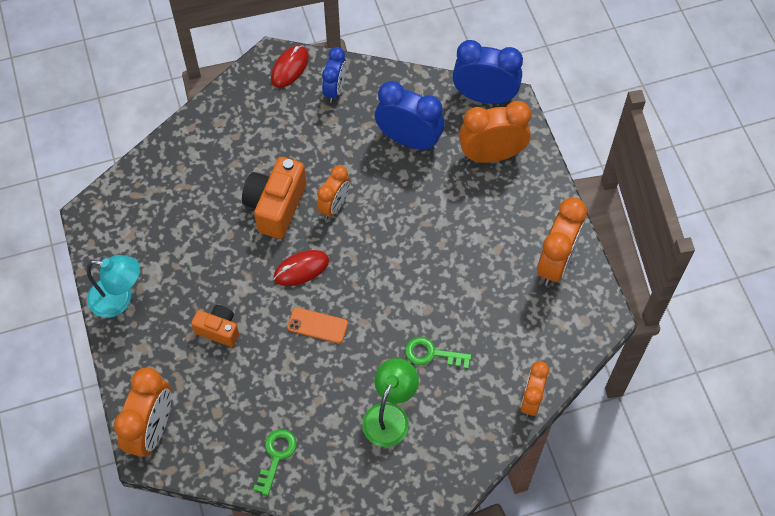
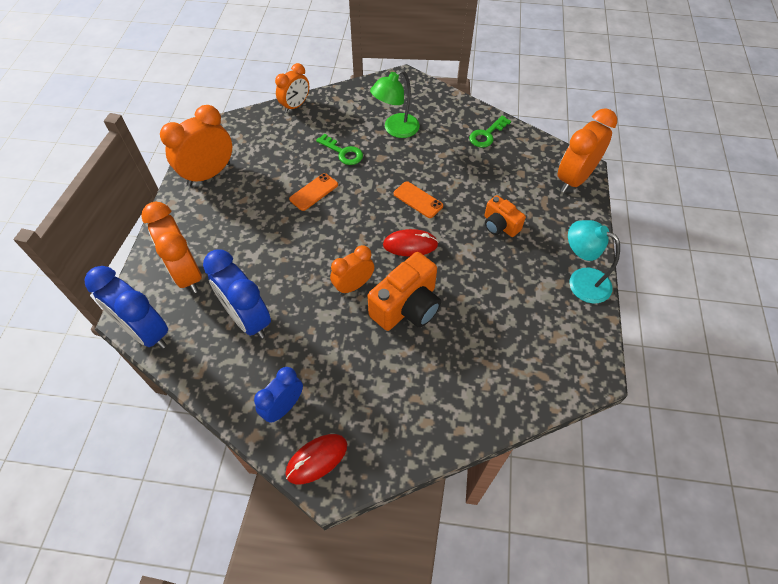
camera: 155 degrees left, 5 degrees down
orange clock [459,101,531,163] -> orange clock turned 45 degrees clockwise [141,202,202,293]
none -> orange phone [289,173,338,211]

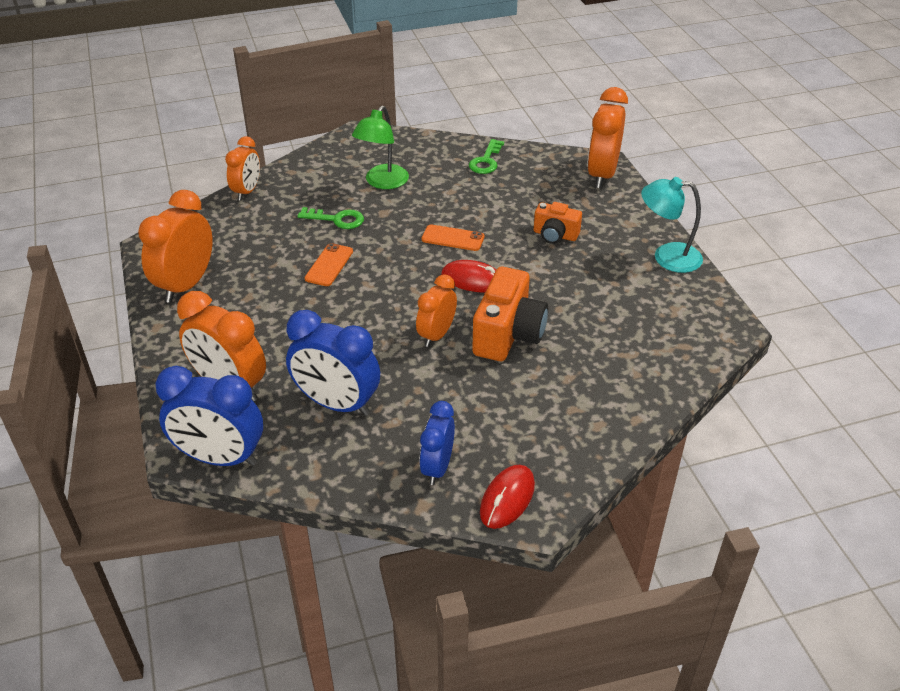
camera: 25 degrees left, 15 degrees down
red mouse [383,229,439,256] -> red mouse turned 45 degrees clockwise [441,260,496,293]

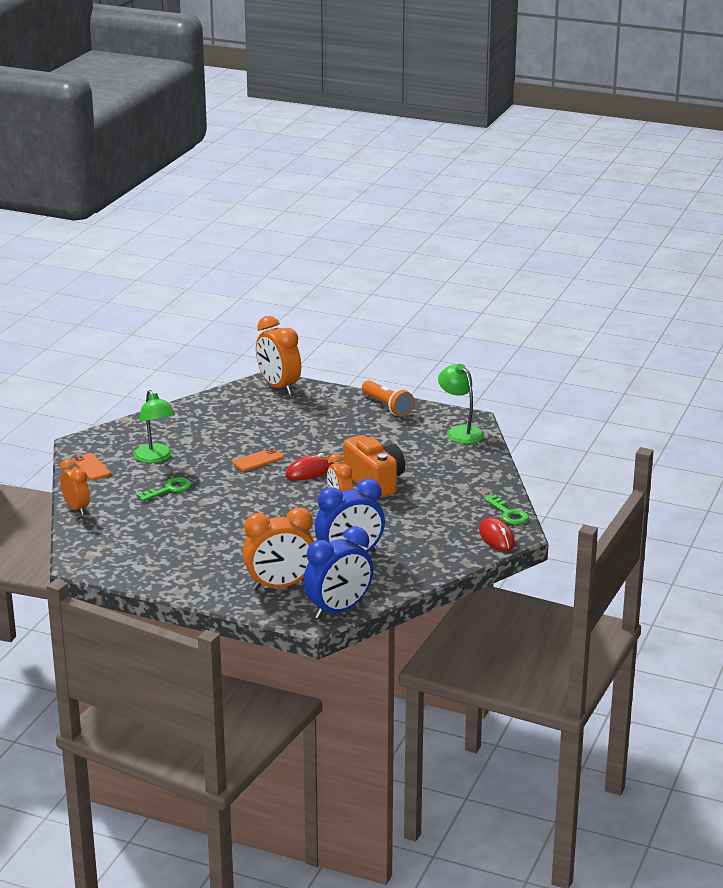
camera: 50 degrees left, 15 degrees down
orange clock [138,190,212,303] -> none
orange phone [304,243,353,286] -> orange phone moved to [72,453,111,480]
blue clock [420,401,455,485] -> none
green key [469,139,504,174] -> green key moved to [484,495,529,525]
orange camera [534,202,582,244] -> none
turquoise lamp [641,177,703,273] -> orange flashlight [362,380,414,417]
none -> green lamp [438,364,484,444]

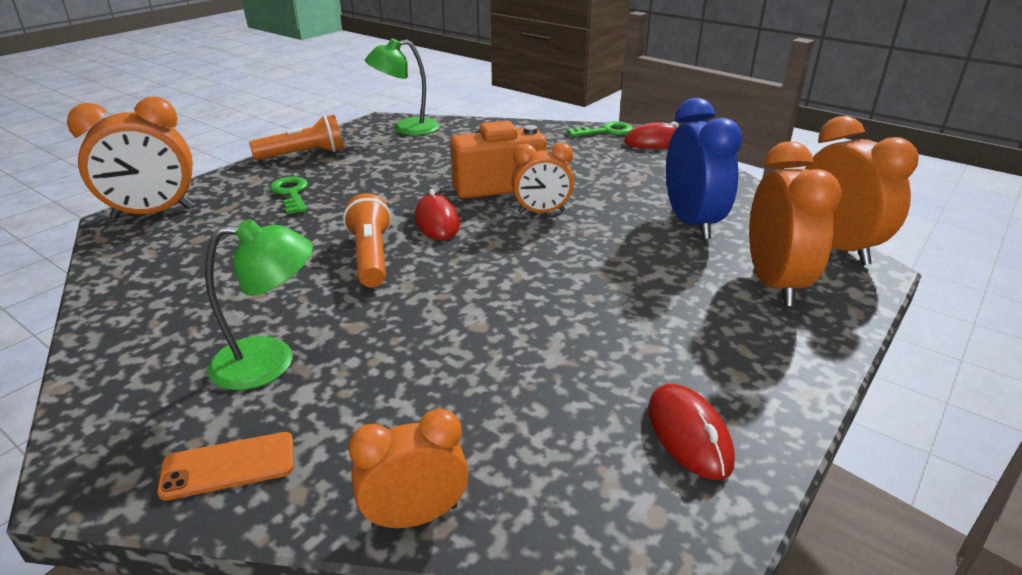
camera: 75 degrees left, 5 degrees up
green key [136,477,192,502] -> green key moved to [270,176,308,214]
orange phone [232,448,284,471] -> orange flashlight [343,193,392,287]
blue clock [303,526,373,619] -> orange clock [805,116,919,265]
none -> red mouse [648,384,735,480]

